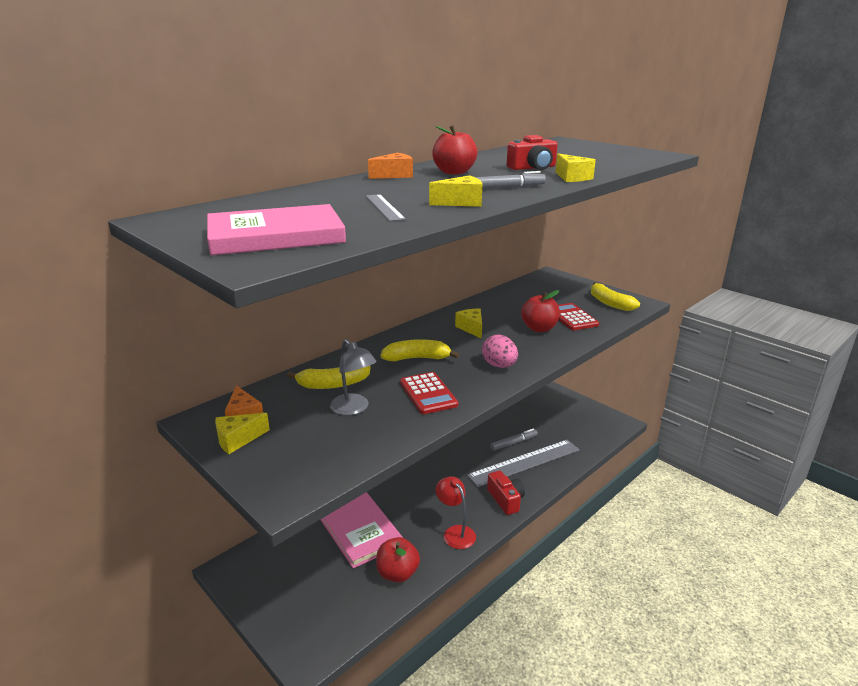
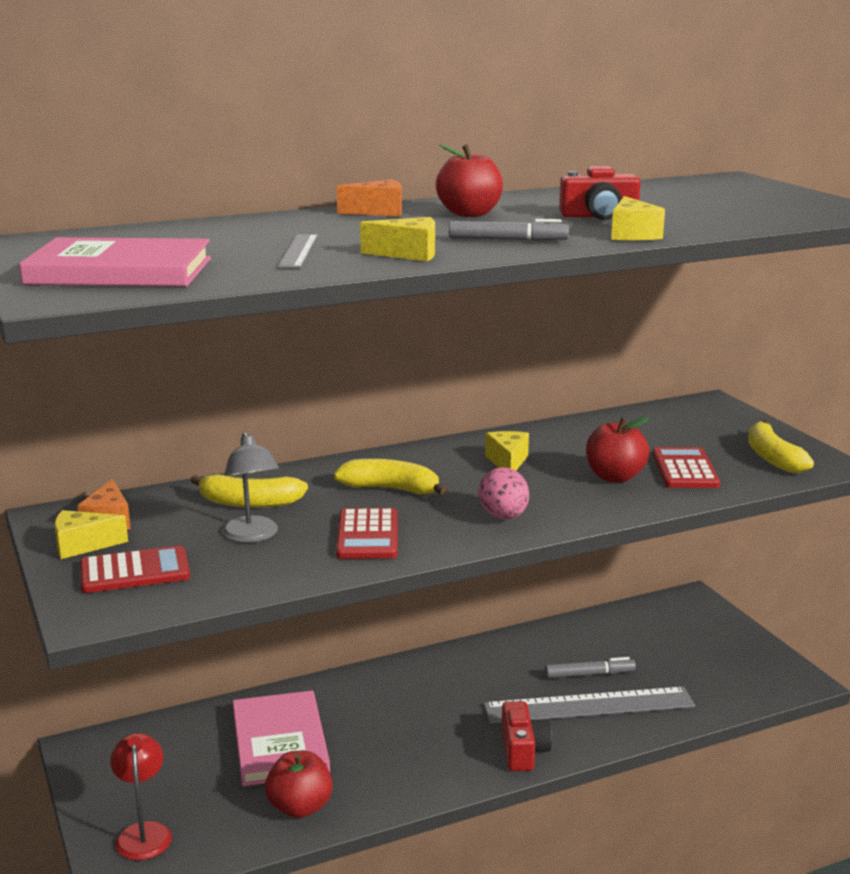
camera: 20 degrees right, 5 degrees down
red lamp [436,476,476,549] -> red lamp moved to [110,733,172,860]
none -> red calculator [80,545,190,593]

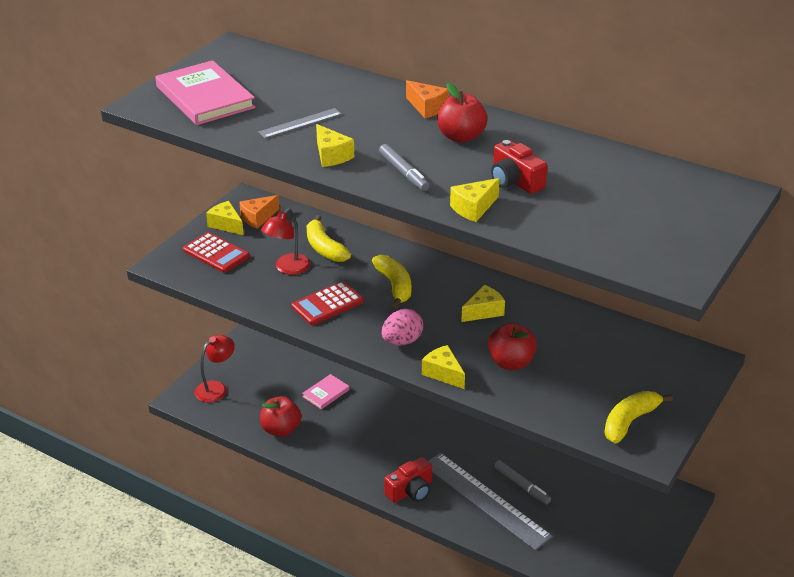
camera: 55 degrees right, 15 degrees up
grey lamp [222,432,279,543] -> red lamp [261,209,311,275]
pink book [233,691,330,786] -> pink book [302,374,350,409], size x0.50
red calculator [652,447,720,488] -> none
none -> yellow cheese [422,345,465,389]

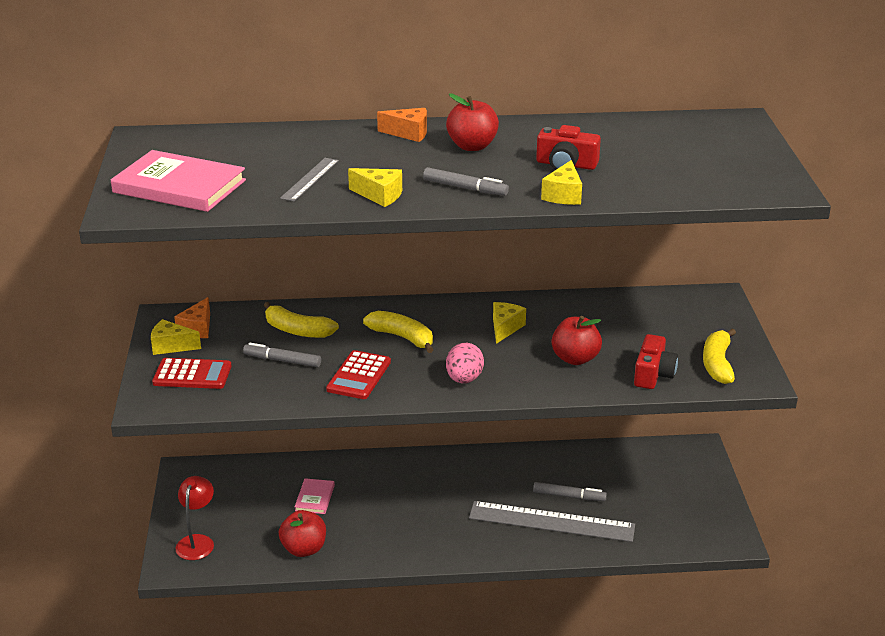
camera: 35 degrees left, 5 degrees down
red lamp [261,209,311,275] -> grey marker [243,343,321,367]
red camera [384,457,432,503] -> red camera moved to [634,334,678,389]
yellow cheese [422,345,465,389] -> none

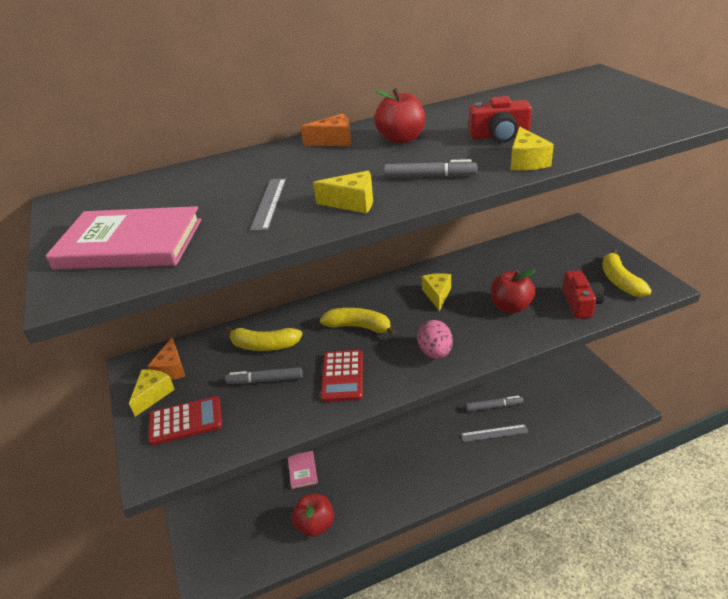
camera: 15 degrees left, 5 degrees up
yellow cheese [151,319,201,355] -> yellow cheese turned 120 degrees clockwise [129,369,175,417]
red lamp [175,476,214,560] -> none
grey ruler [469,501,635,542] -> grey ruler [461,424,529,442], size x0.51

